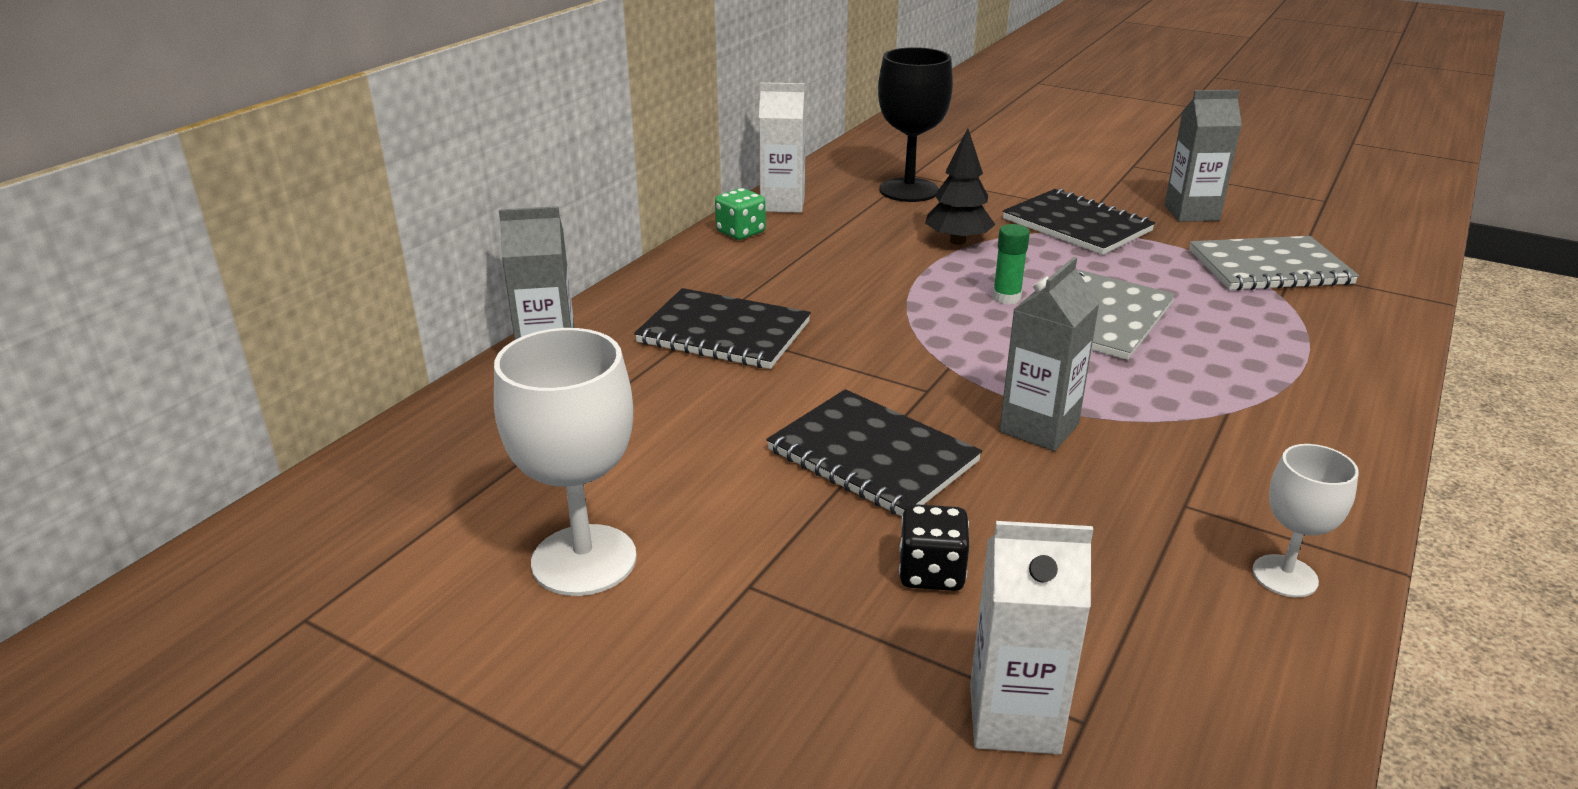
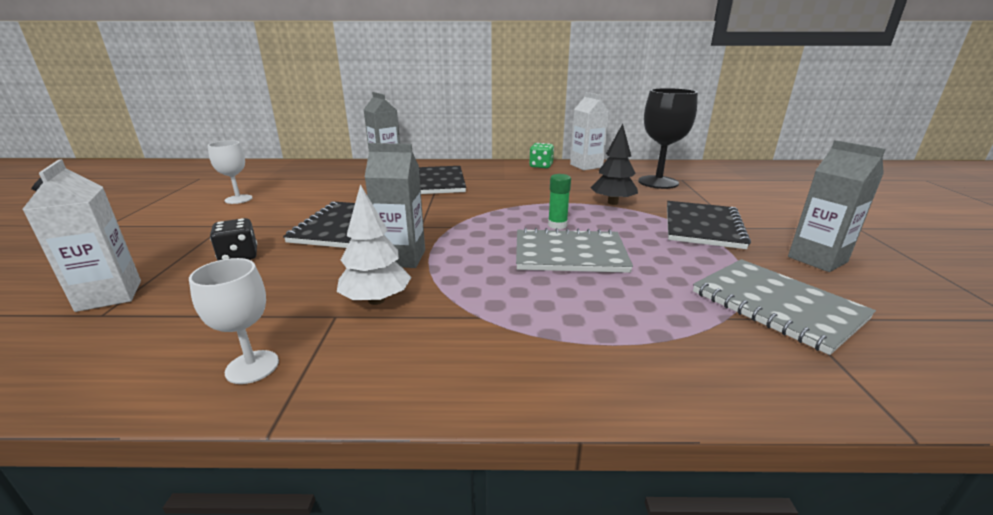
camera: 60 degrees right, 5 degrees down
white goblet [494,328,637,596] -> white goblet [208,140,252,204], size x0.58
none -> white tree [337,184,411,305]

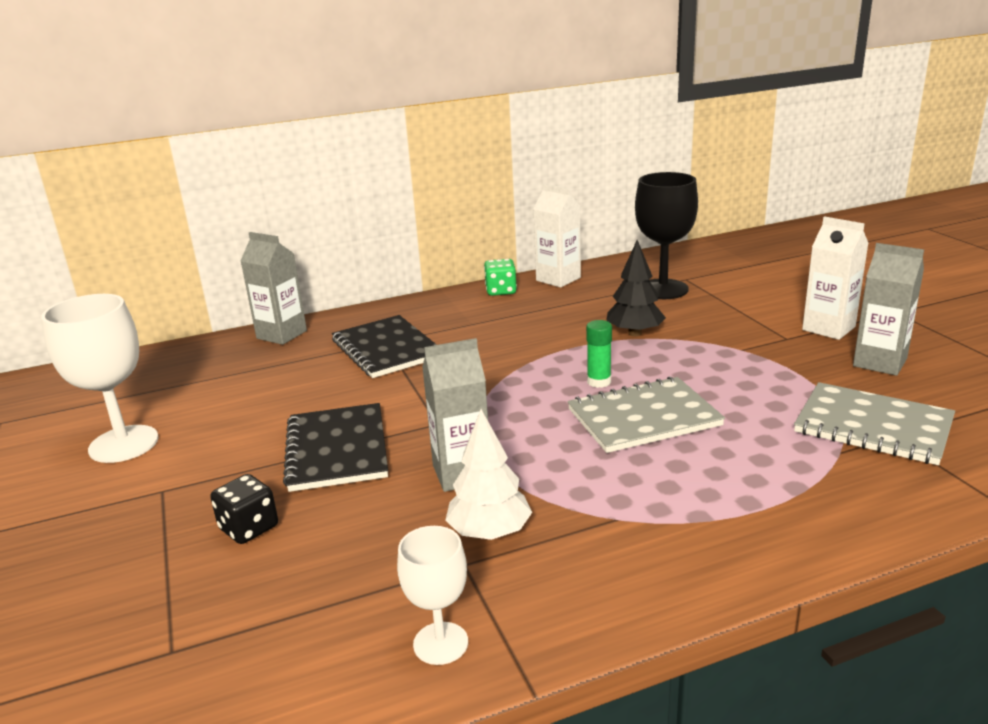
camera: 20 degrees left, 0 degrees up
white carton [22,159,141,312] -> white carton moved to [802,216,869,340]
white goblet [208,140,252,204] -> white goblet [41,294,159,463], size x1.72
black notebook [667,201,751,249] -> none

